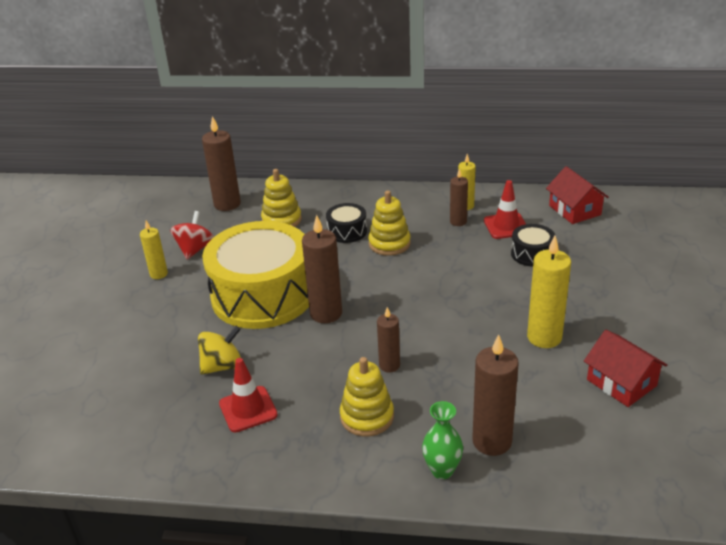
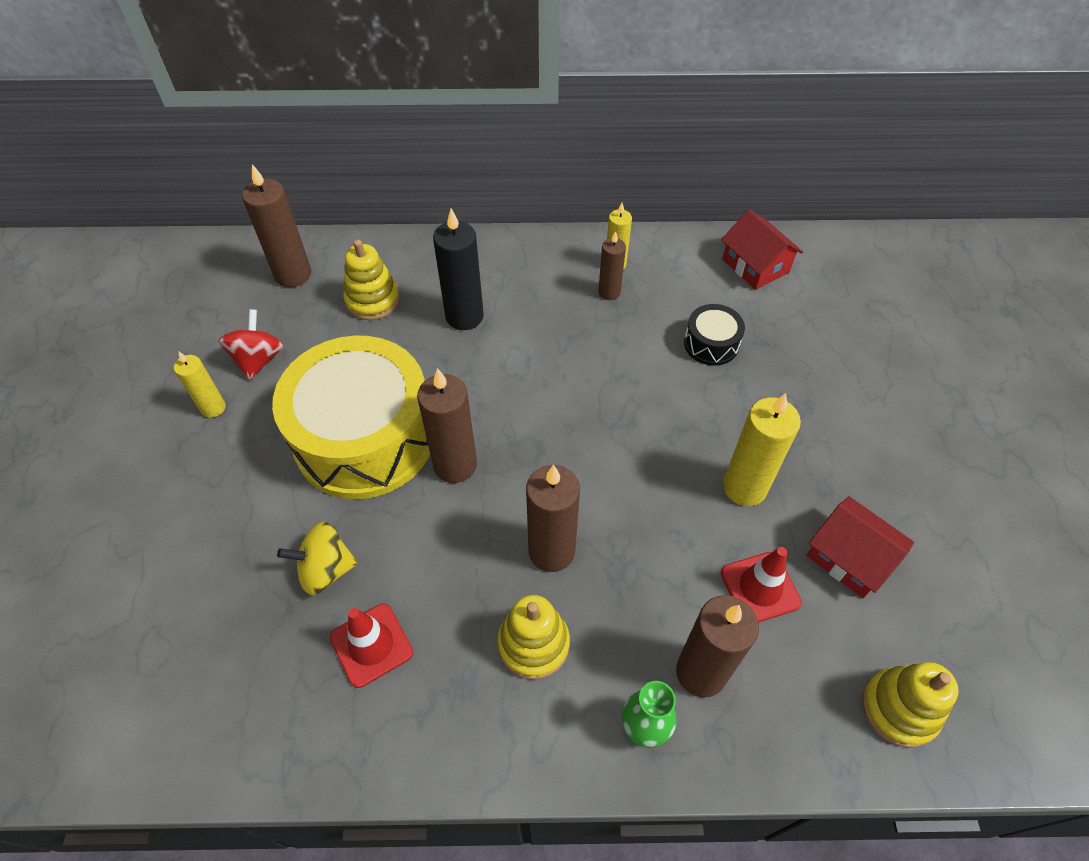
camera: 10 degrees left, 20 degrees up
yellow spinning top [198,326,241,375] -> yellow spinning top turned 150 degrees counterclockwise [277,522,358,595]
black drum [326,203,367,243] -> black candle [433,209,484,330]
yellow stacking toy [368,190,411,256] -> yellow stacking toy moved to [862,662,959,748]
brown candle [377,307,400,373] -> brown candle [526,465,580,572], size x1.67
red traffic cone [484,180,526,239] -> red traffic cone moved to [721,547,802,623]

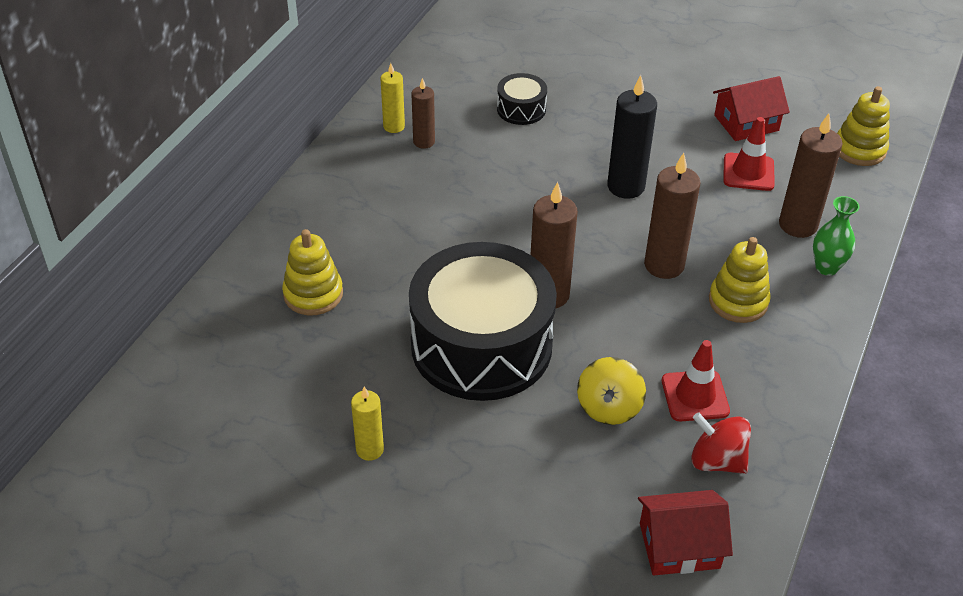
camera: 65 degrees left, 10 degrees down
red spinning top [218,309,284,380] -> red spinning top moved to [691,412,751,474]
brown candle [242,164,311,287] -> none
yellow drum [272,336,430,499] -> black drum [409,242,557,401]
black candle [433,209,484,330] -> black candle moved to [607,75,657,199]
red house [721,209,803,290] -> red house moved to [638,490,733,576]
yellow candle [723,393,801,506] -> none

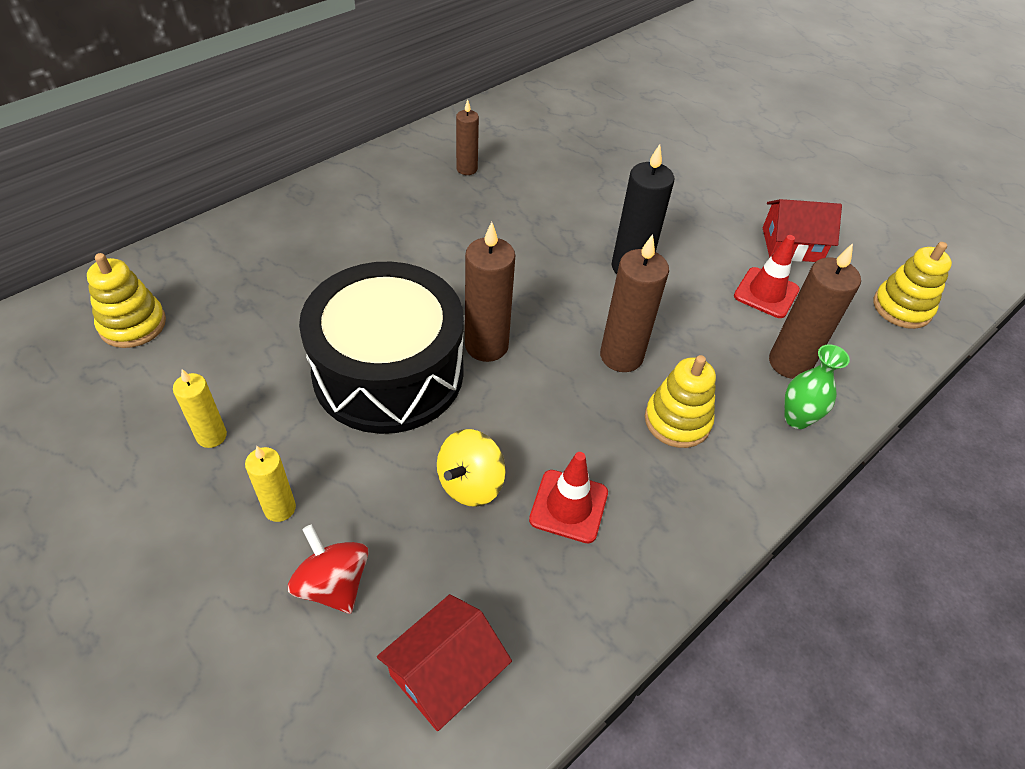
camera: 20 degrees right, 5 degrees up
yellow stacking toy [282,229,343,315] -> yellow stacking toy moved to [87,253,166,348]
yellow candle [380,63,405,133] -> yellow candle moved to [245,446,296,522]
black drum [497,73,547,125] -> none
red house [638,490,733,576] -> red house turned 60 degrees counterclockwise [377,594,512,731]
red spinning top [691,412,751,474] -> red spinning top moved to [288,524,369,614]

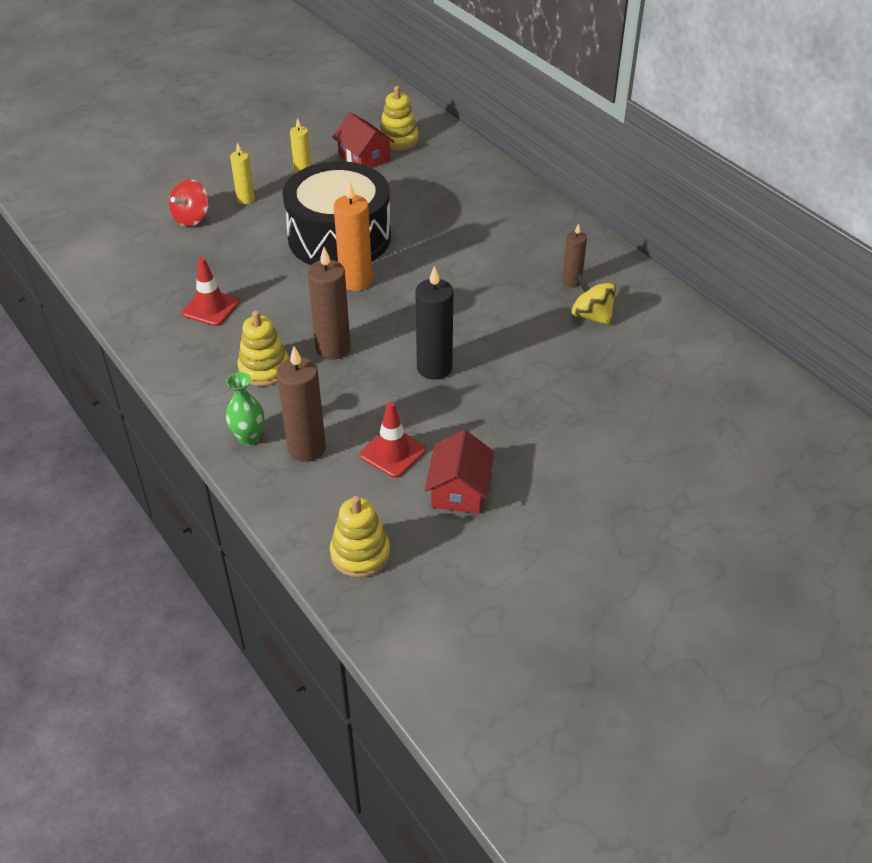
camera: 100 degrees right, 5 degrees down
red spinning top [288,524,369,614] -> red spinning top turned 150 degrees clockwise [169,179,209,227]
red house [377,594,512,731] -> red house moved to [332,112,395,168]
yellow spinning top [437,429,506,507] -> yellow spinning top moved to [571,274,616,325]
brown candle [465,222,515,362] -> orange candle [334,181,372,291]

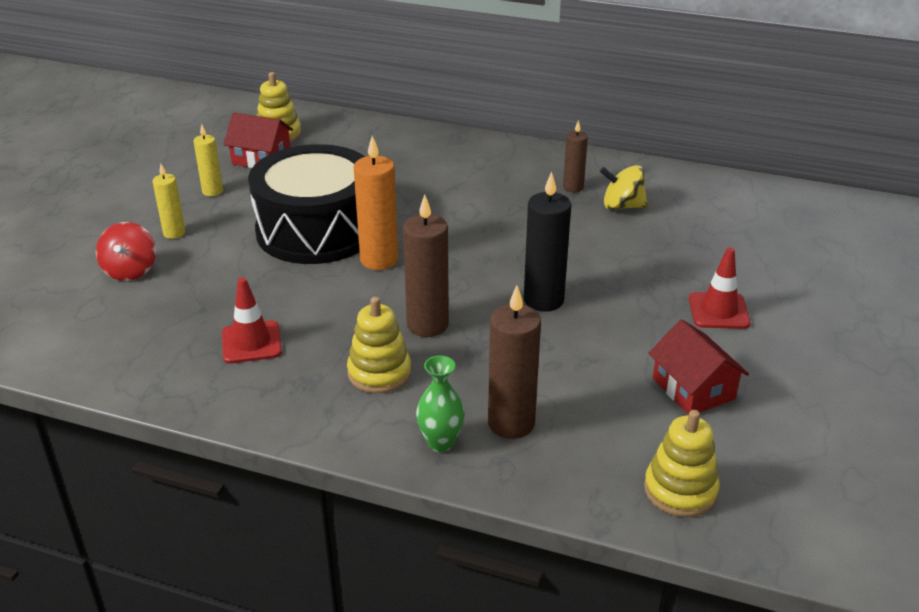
camera: 35 degrees left, 10 degrees down
red traffic cone [360,402,426,478] -> red traffic cone moved to [689,247,751,329]

